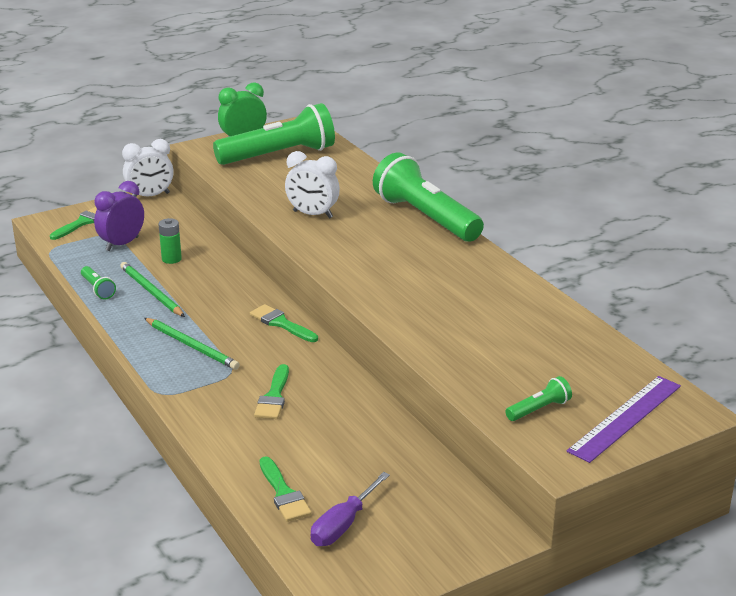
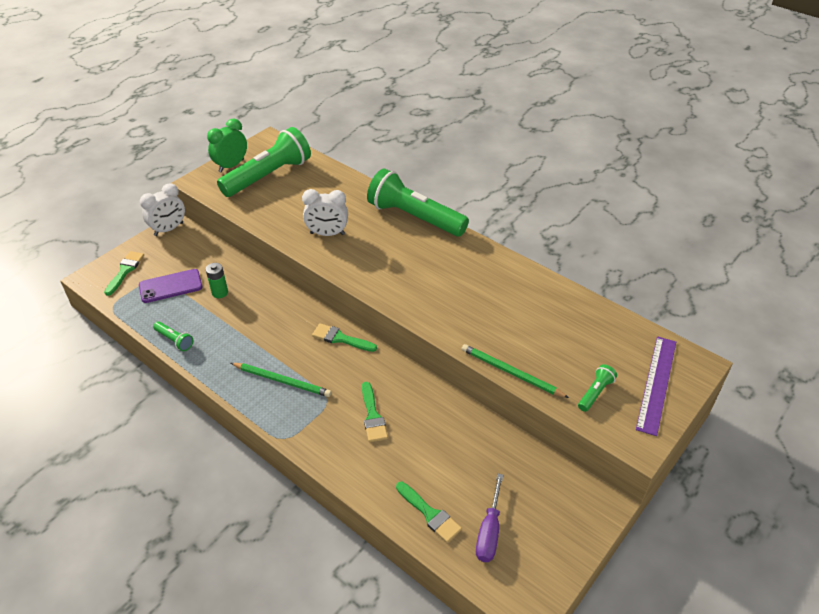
camera: 20 degrees left, 15 degrees up
purple clock [94,181,144,251] -> purple phone [139,269,202,303]
green pencil [120,262,185,317] -> green pencil moved to [462,344,569,398]

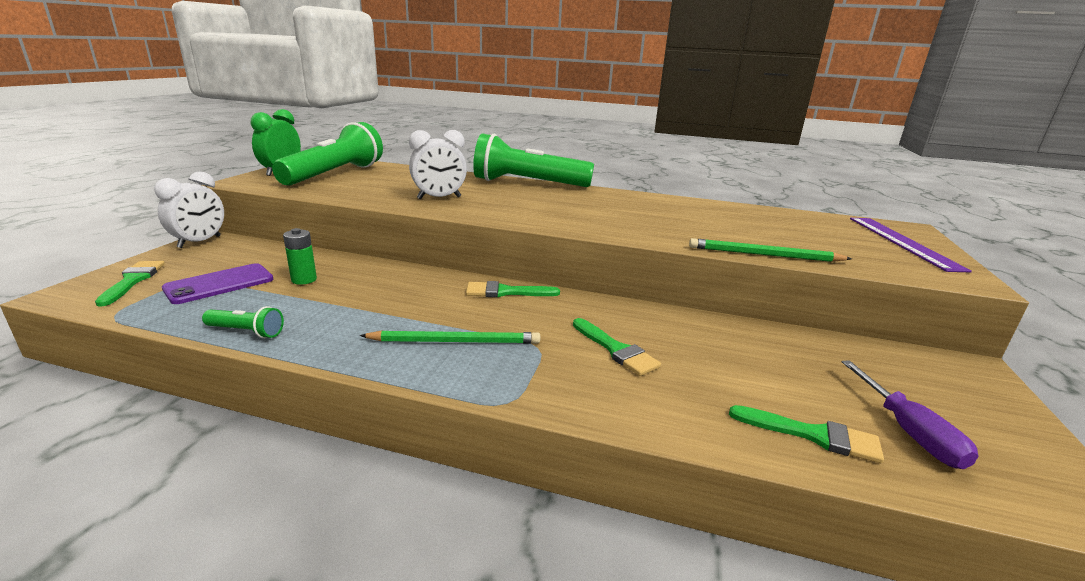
camera: 25 degrees left, 20 degrees down
green flashlight [578,364,617,412] -> none

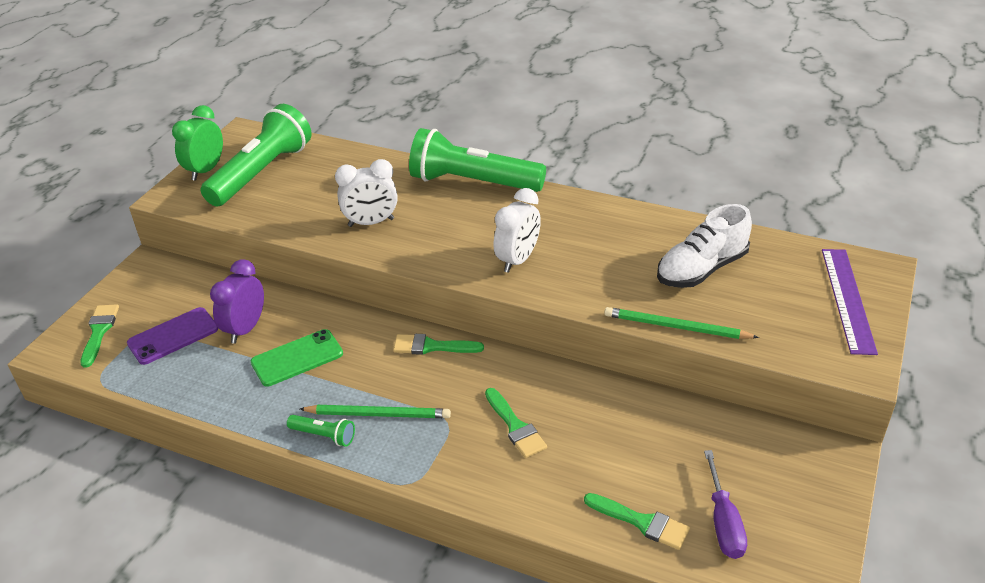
camera: 10 degrees right, 15 degrees up
white clock [154,171,224,248] -> white clock moved to [493,188,541,273]
green flashlight [202,306,284,338] -> green flashlight moved to [287,415,355,447]
green battery [283,228,317,285] -> purple clock [210,259,264,344]
none -> green phone [251,329,343,387]
none -> white shoe [657,204,752,288]

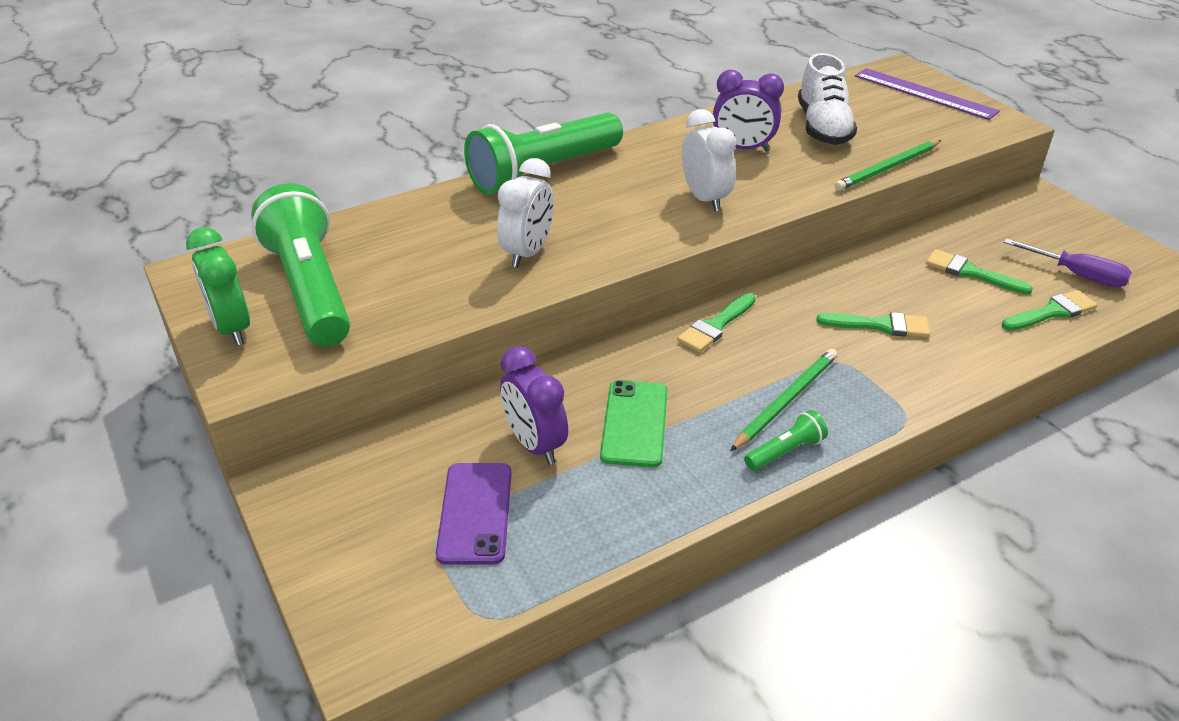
camera: 55 degrees left, 0 degrees up
green brush [80,304,119,368] -> green brush moved to [926,249,1033,295]
none -> purple clock [713,70,784,152]

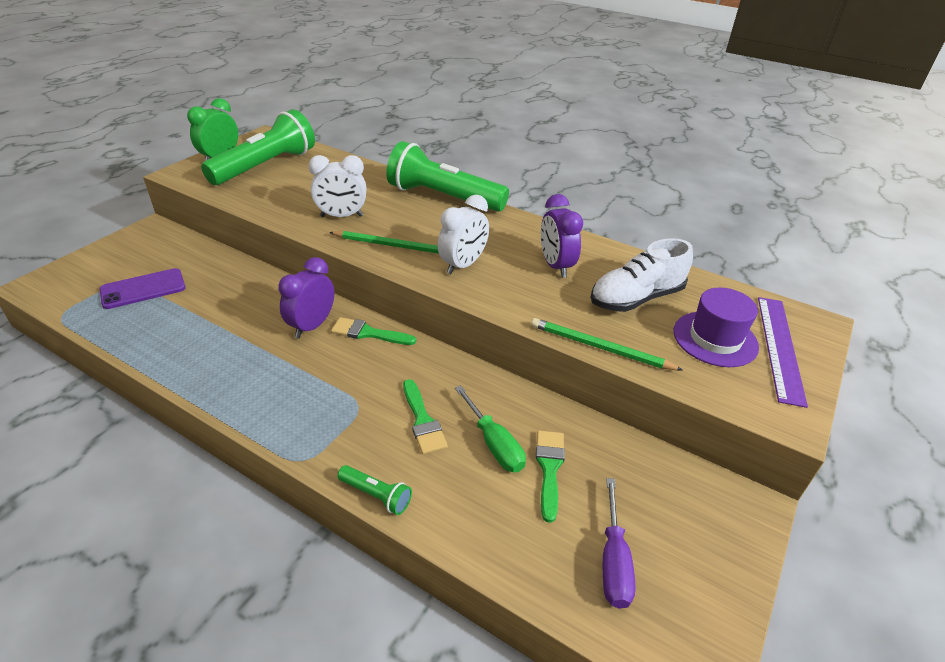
camera: 60 degrees right, 0 degrees up
purple clock [500,346,568,465] -> purple clock moved to [278,257,334,338]
green phone [600,380,668,468] -> none
green pencil [730,349,838,451] -> green pencil moved to [329,231,439,254]
green flashlight [744,410,828,471] -> green flashlight moved to [337,465,412,515]
green brush [1002,290,1098,331] -> none
none -> green screwdriver [455,385,526,472]
none -> purple hat [673,288,759,367]

